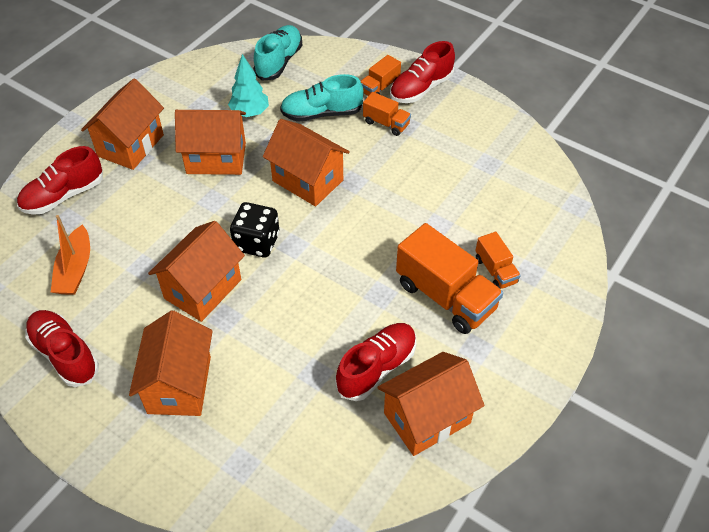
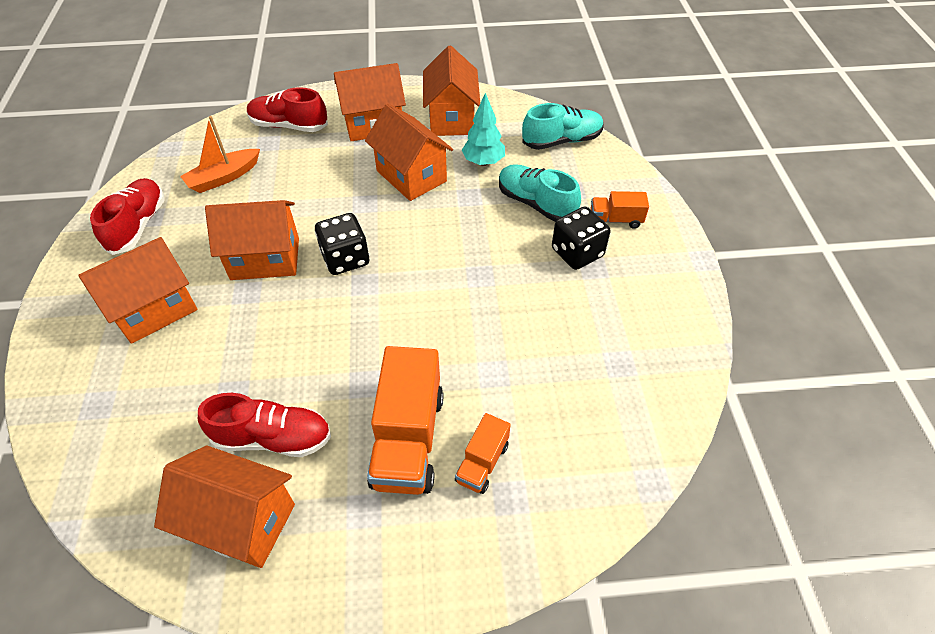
camera: 50 degrees right, 0 degrees up
orange house [263,119,350,206] -> orange house moved to [423,45,480,136]
orange truck [363,92,411,136] -> black dice [552,207,610,270]
red shoe [390,41,455,103] -> none

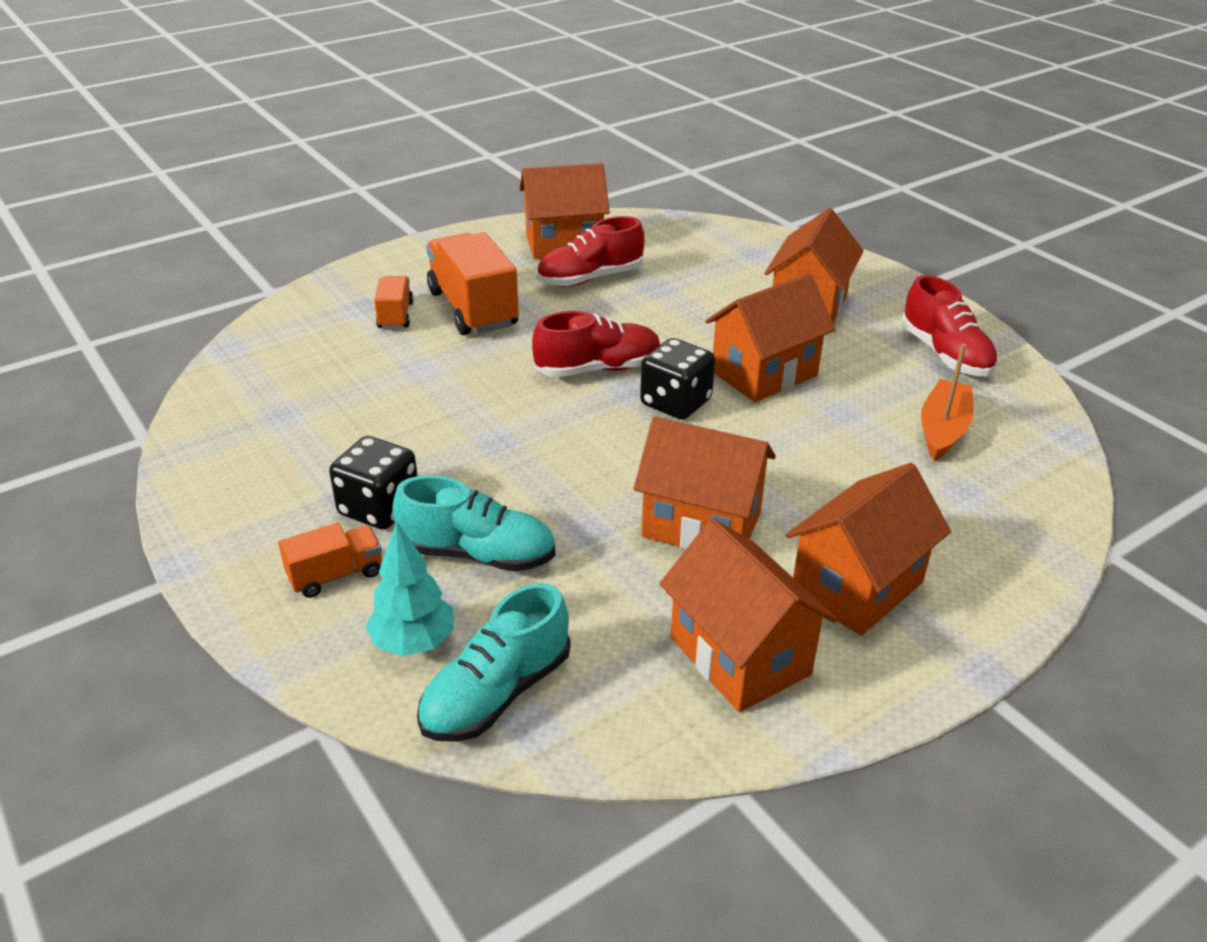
camera: 150 degrees right, 15 degrees down
red shoe [247,87,328,132] -> red shoe moved to [532,311,661,377]
turquoise tree [462,93,505,166] -> turquoise tree moved to [365,521,454,656]

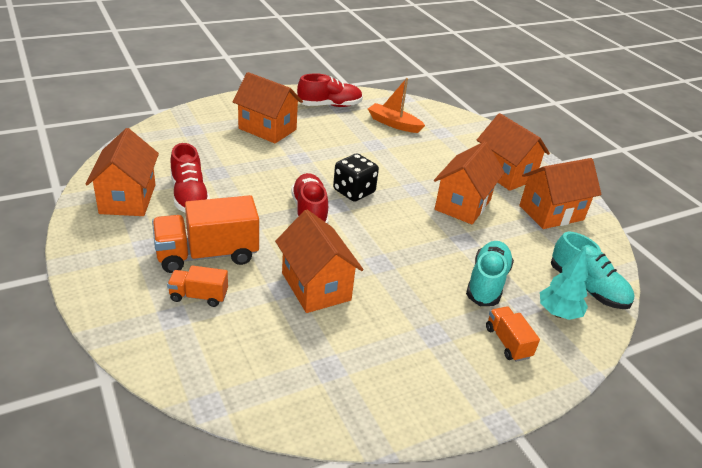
camera: 85 degrees left, 0 degrees up
black dice [329,436,418,530] -> none
orange house [705,273,836,402] -> orange house moved to [275,210,364,313]

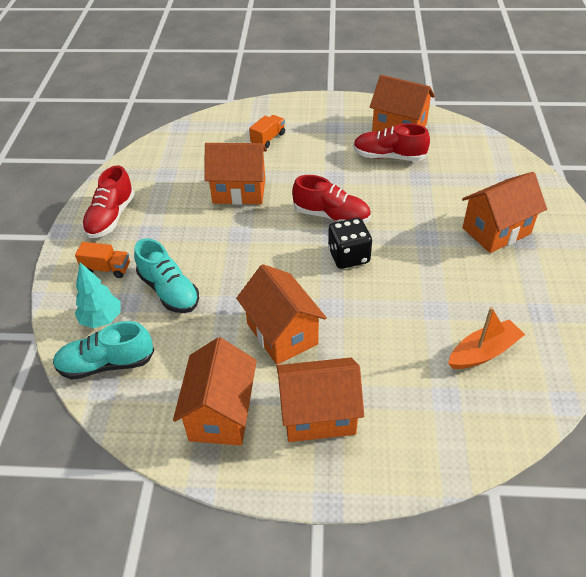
camera: 125 degrees right, 10 degrees up
orange truck [152,195,259,273] -> none
red shoe [297,73,363,107] -> red shoe moved to [82,166,135,238]

